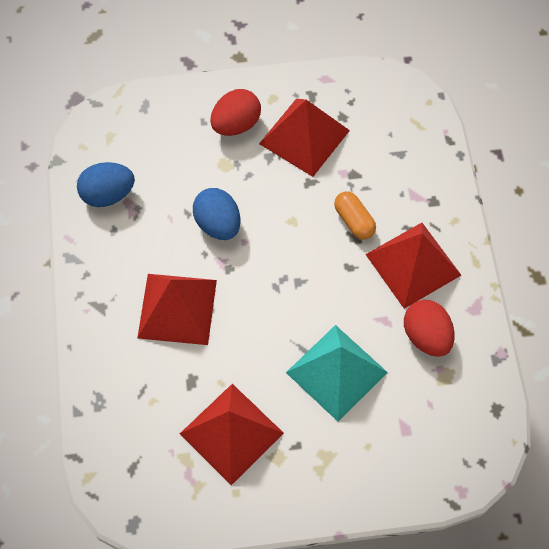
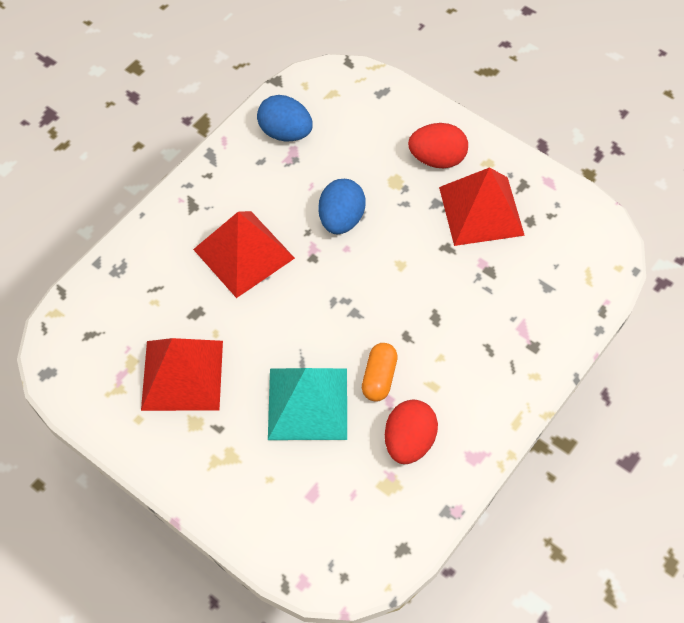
camera: 45 degrees right, 5 degrees down
orange capsule [334,191,376,239] -> orange capsule moved to [362,343,398,401]
red pyramid [365,223,461,309] -> none

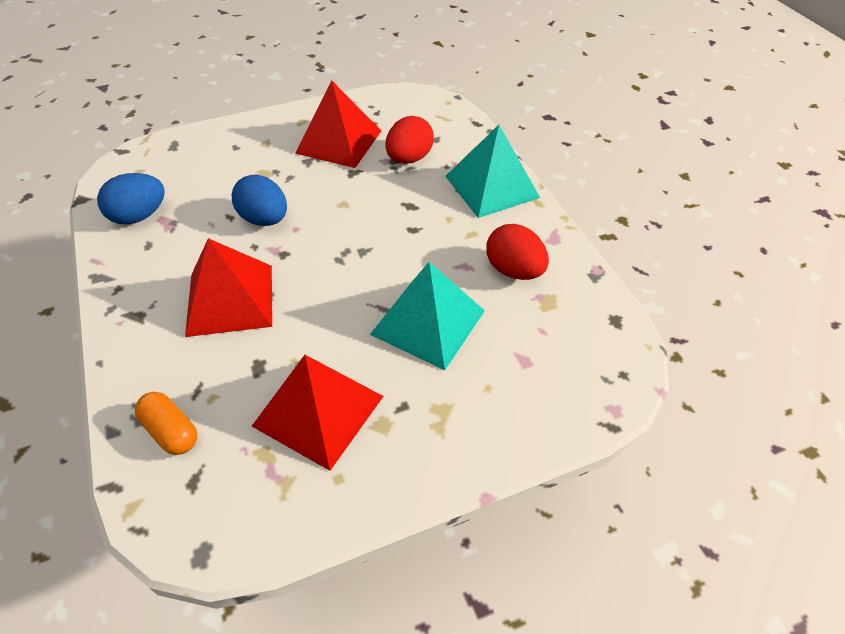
camera: 60 degrees left, 10 degrees down
orange capsule [362,343,398,401] -> orange capsule moved to [135,392,197,455]
red egg [408,123,468,168] -> red egg moved to [385,116,434,164]
none -> turquoise pyramid [445,125,540,218]

